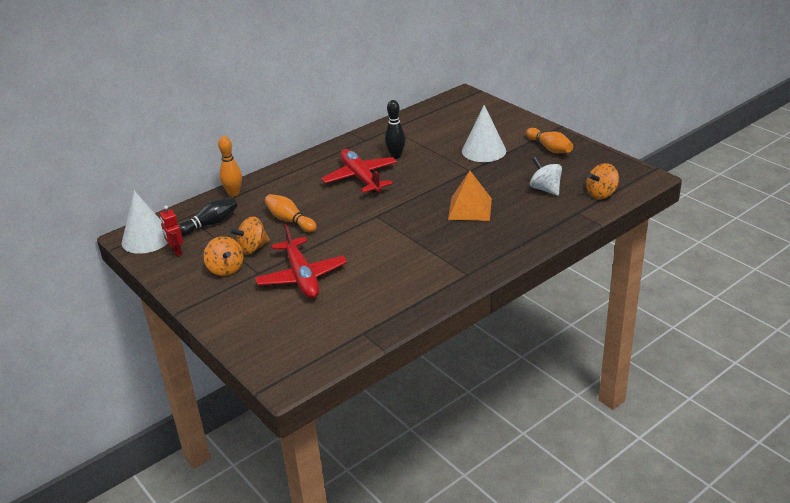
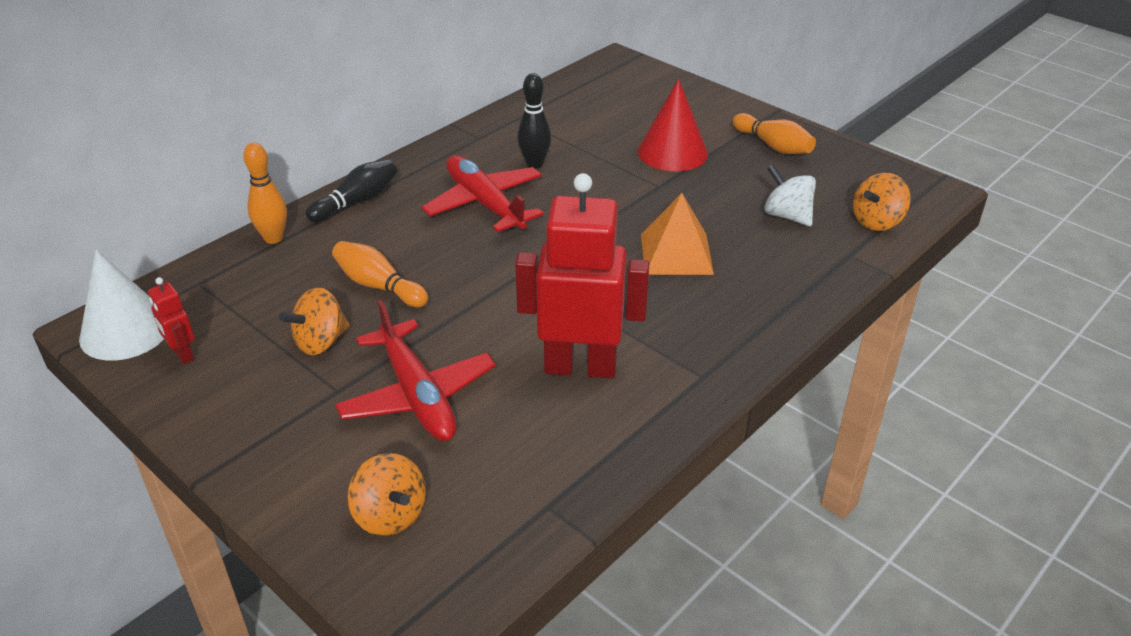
camera: 10 degrees left, 5 degrees up
black bowling pin [178,197,238,237] -> black bowling pin moved to [306,159,397,223]
orange spinning top [203,236,244,276] -> orange spinning top moved to [348,453,426,536]
white cone [462,105,506,162] -> red cone [638,79,708,171]
none -> red robot [515,173,649,378]

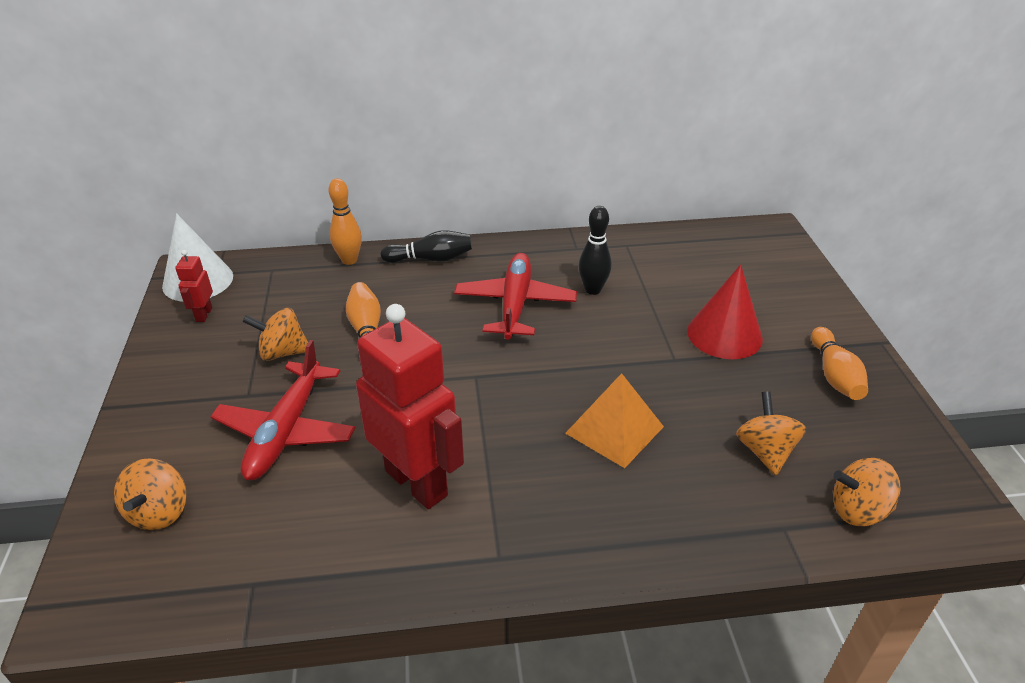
camera: 40 degrees right, 0 degrees up
white spinning top [764,164,816,226] -> orange spinning top [736,391,806,475]

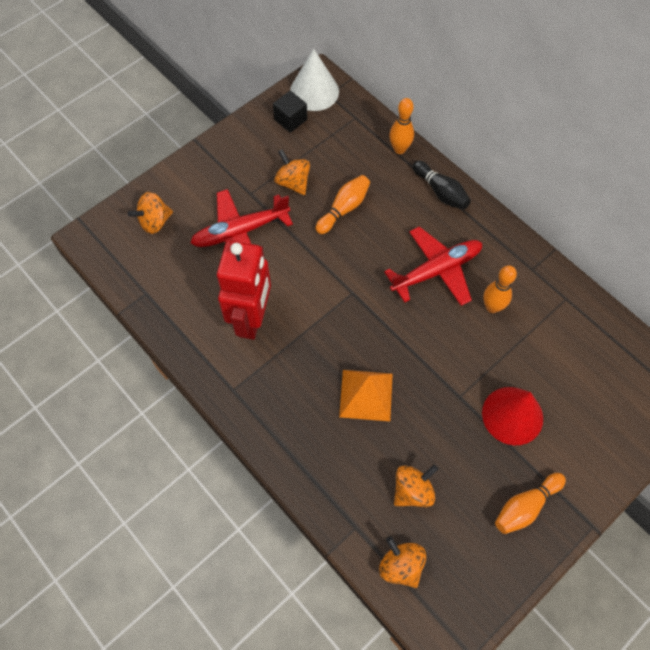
camera: 55 degrees right, 25 degrees up
red robot [175,250,213,322] -> black cube [273,91,307,133]
black bowling pin [579,206,612,295] -> orange bowling pin [483,265,517,313]

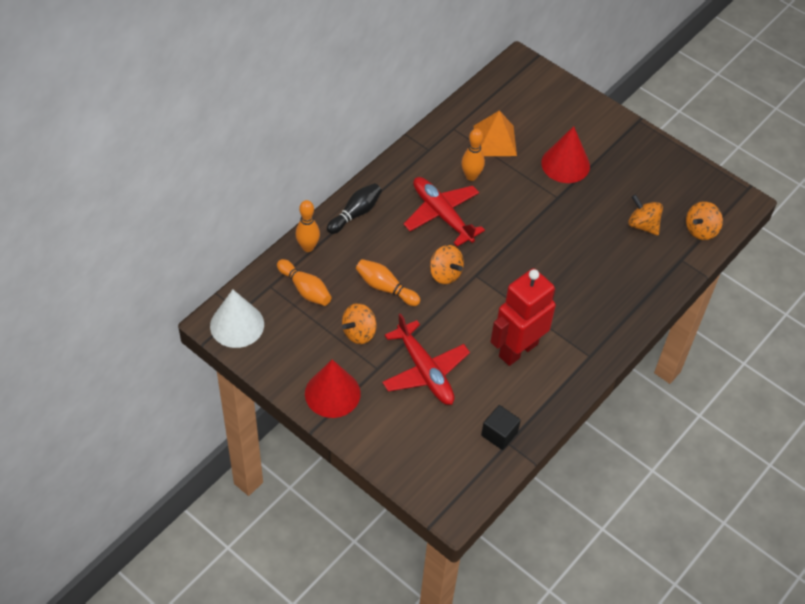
camera: 100 degrees left, 10 degrees down
orange spinning top [128,192,173,234] -> orange spinning top moved to [430,245,464,284]
red robot [217,241,271,340] -> red robot turned 45 degrees counterclockwise [490,268,556,366]
black cube [273,91,307,133] -> black cube moved to [481,405,521,450]
orange pyramid [339,370,393,421] -> orange pyramid moved to [474,110,517,156]
orange bowling pin [495,473,566,534] -> orange bowling pin moved to [277,259,331,306]
none -> red cone [305,359,361,418]

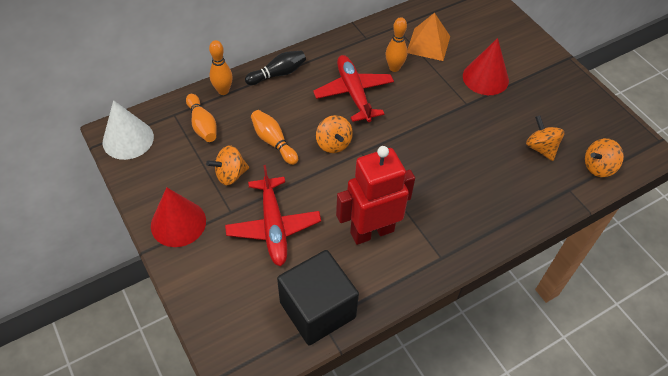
camera: 20 degrees right, 0 degrees up
black cube [481,405,521,450] -> black cube [277,250,359,346], size x1.99

